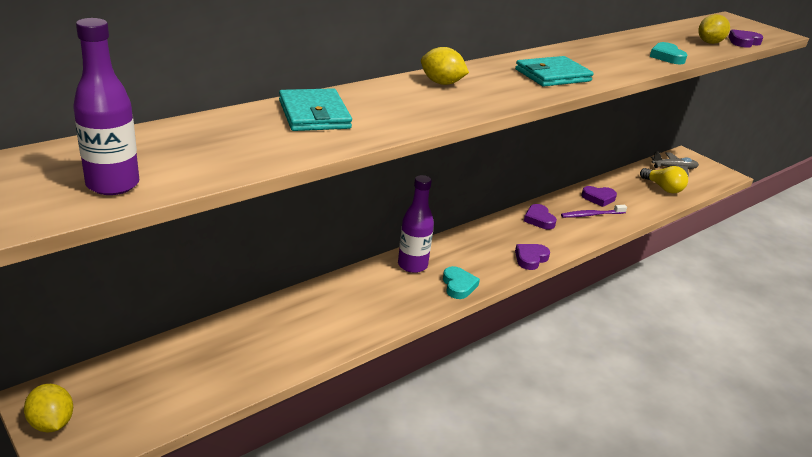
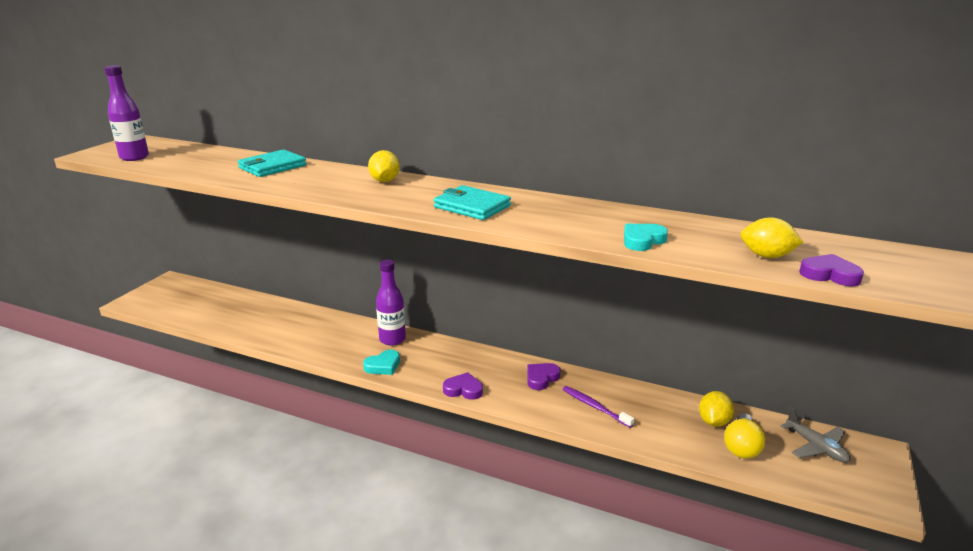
camera: 65 degrees right, 5 degrees down
yellow lemon [24,384,73,433] -> yellow lemon moved to [699,391,734,427]
purple heart [582,186,617,207] -> none

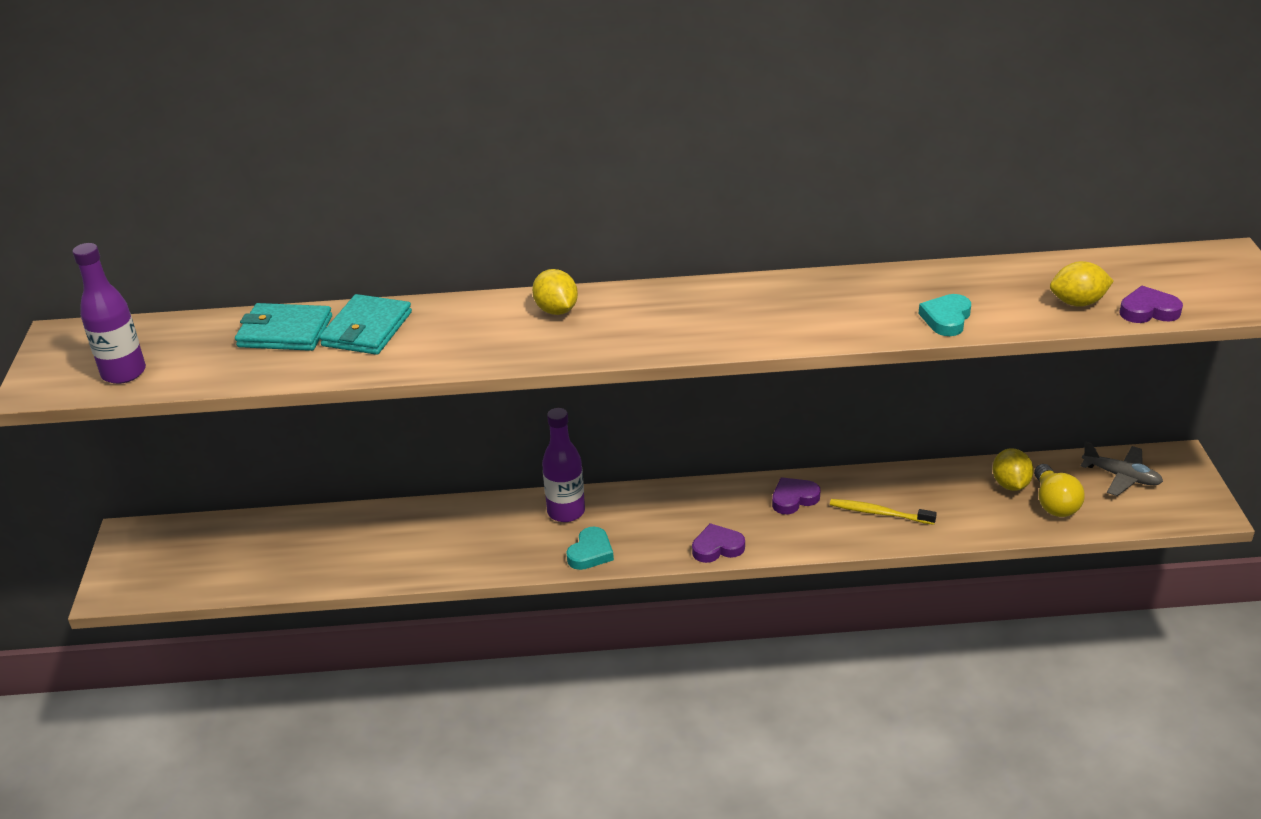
camera: 25 degrees left, 10 degrees up
turquoise wallet [434,185,511,220] -> turquoise wallet moved to [235,303,332,351]
purple heart [527,363,561,390] -> purple heart turned 45 degrees clockwise [772,477,820,514]
purple toothbrush [562,386,634,428] -> yellow toothbrush [830,499,937,525]

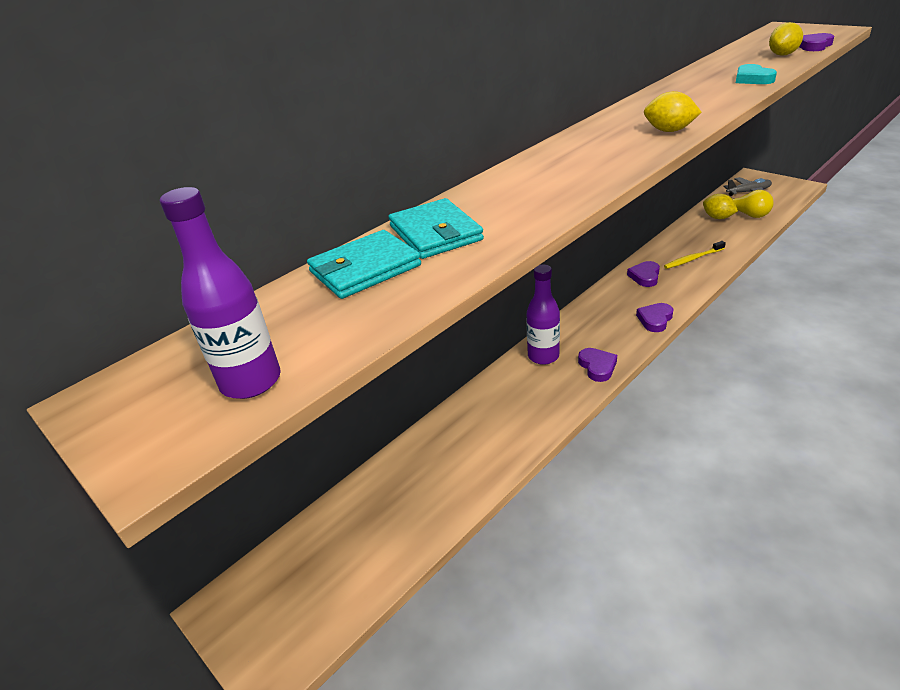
camera: 40 degrees left, 0 degrees up
yellow lemon [532,269,578,315] -> yellow lemon moved to [644,91,702,132]
turquoise heart [566,527,614,570] -> purple heart [578,348,617,382]

